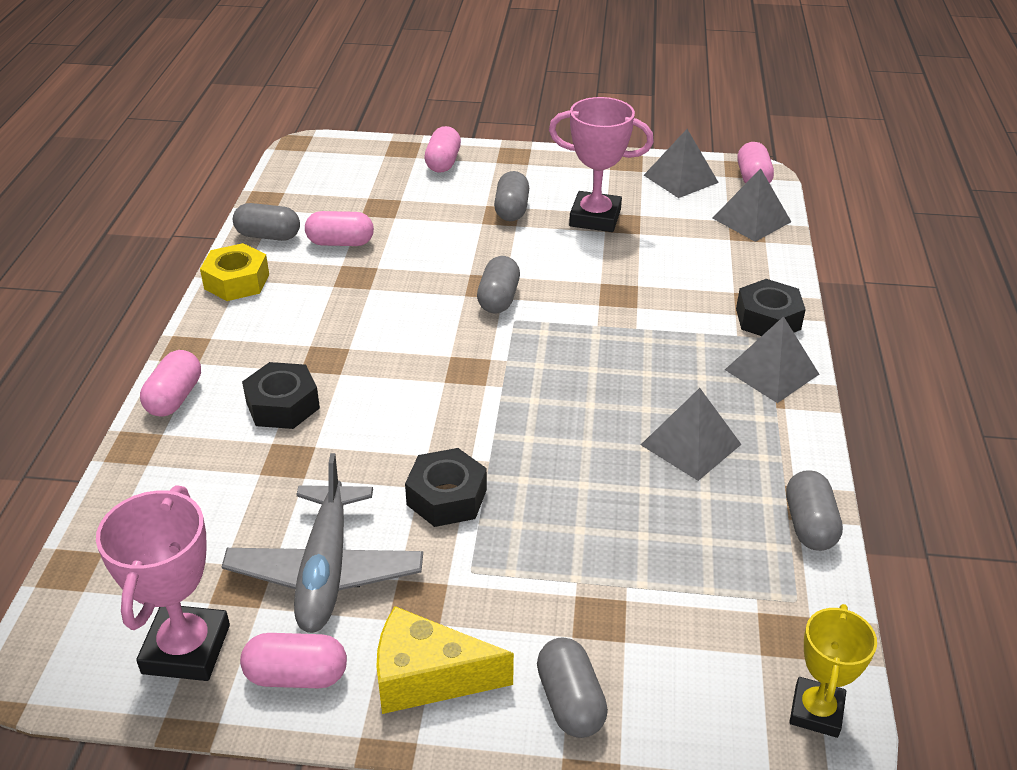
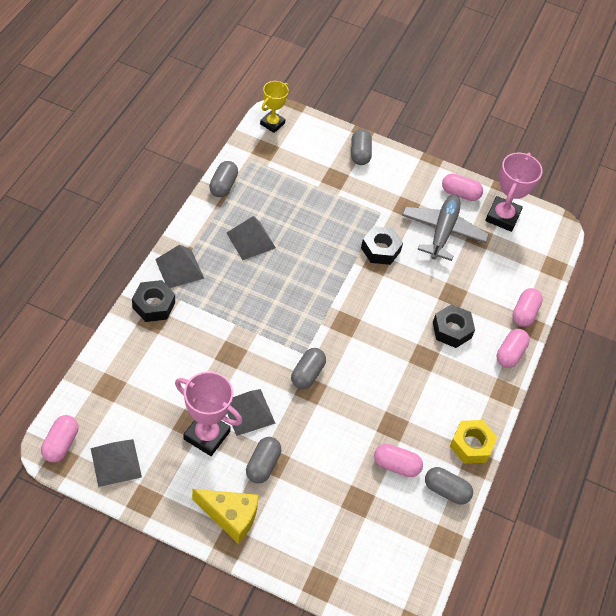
camera: 170 degrees left, 15 degrees up
yellow cheese [376,606,514,714] -> yellow cheese moved to [192,489,259,544]
pink capsule [424,126,461,173] -> pink capsule moved to [512,288,543,327]
grey pyramid [712,168,791,242] -> grey pyramid moved to [227,389,276,436]

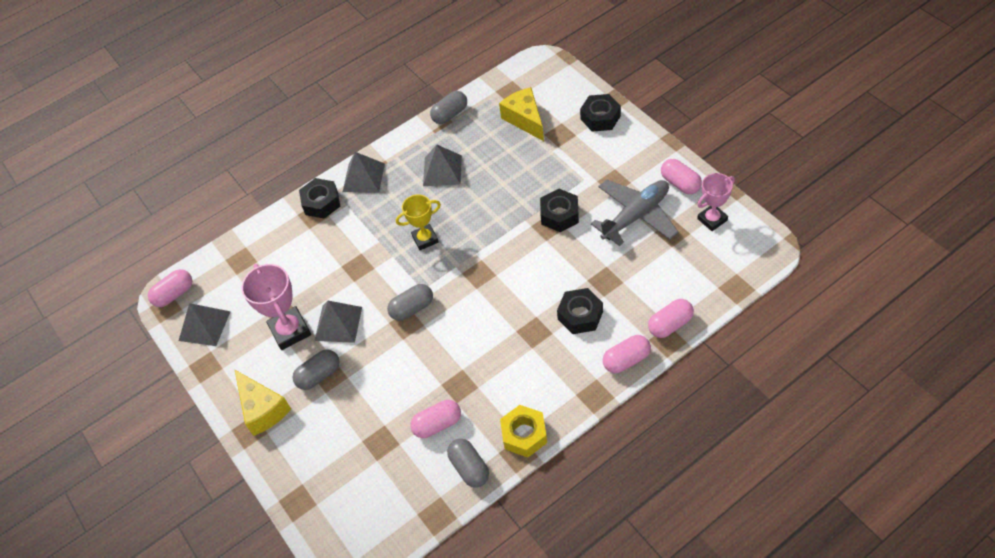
camera: 45 degrees right, 0 degrees up
yellow trophy [260,81,289,133] -> yellow trophy moved to [396,194,441,250]
grey capsule [351,129,372,165] -> black nut [580,94,621,132]
pink capsule [374,444,423,477] -> pink capsule turned 75 degrees counterclockwise [410,400,461,438]
pink trophy [485,153,543,232] -> pink trophy [697,173,735,231], size x0.66
none -> yellow cheese [499,87,544,141]

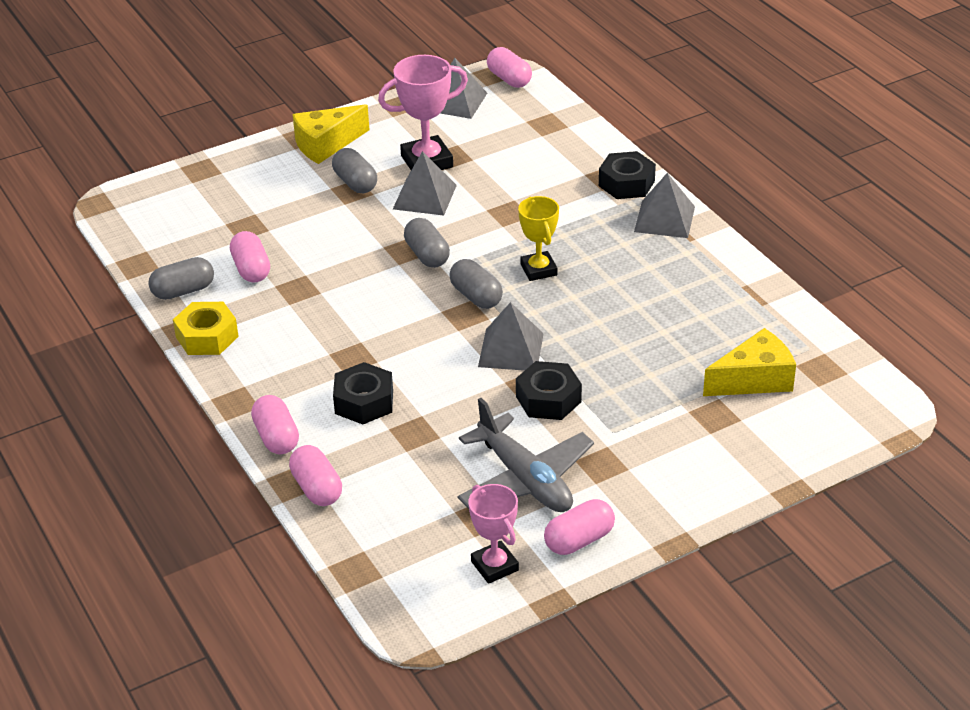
camera: 90 degrees right, 15 degrees down
grey pyramid [423,144,462,186] -> grey pyramid moved to [478,302,544,371]
grey capsule [430,91,467,124] -> grey capsule moved to [449,259,503,309]
black nut [580,94,621,132] -> none

